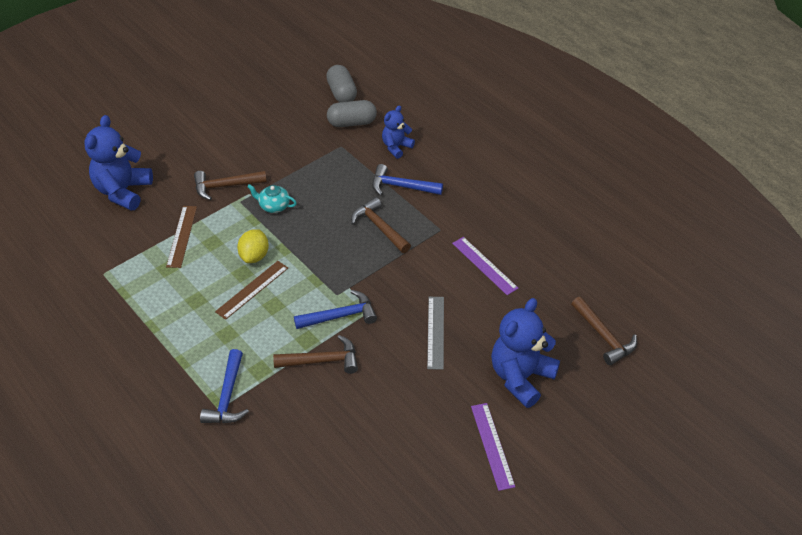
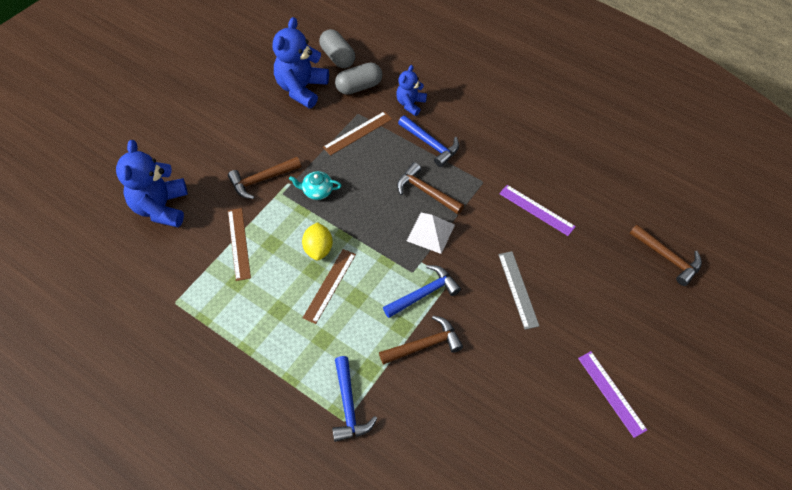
camera: 15 degrees left, 10 degrees up
blue hammer [372,164,443,195] -> blue hammer turned 135 degrees counterclockwise [398,115,459,167]
blue teddy bear [491,298,560,408] -> blue teddy bear moved to [273,17,329,108]
none -> brown ruler [323,111,392,156]
none -> white pyramid [407,213,455,254]

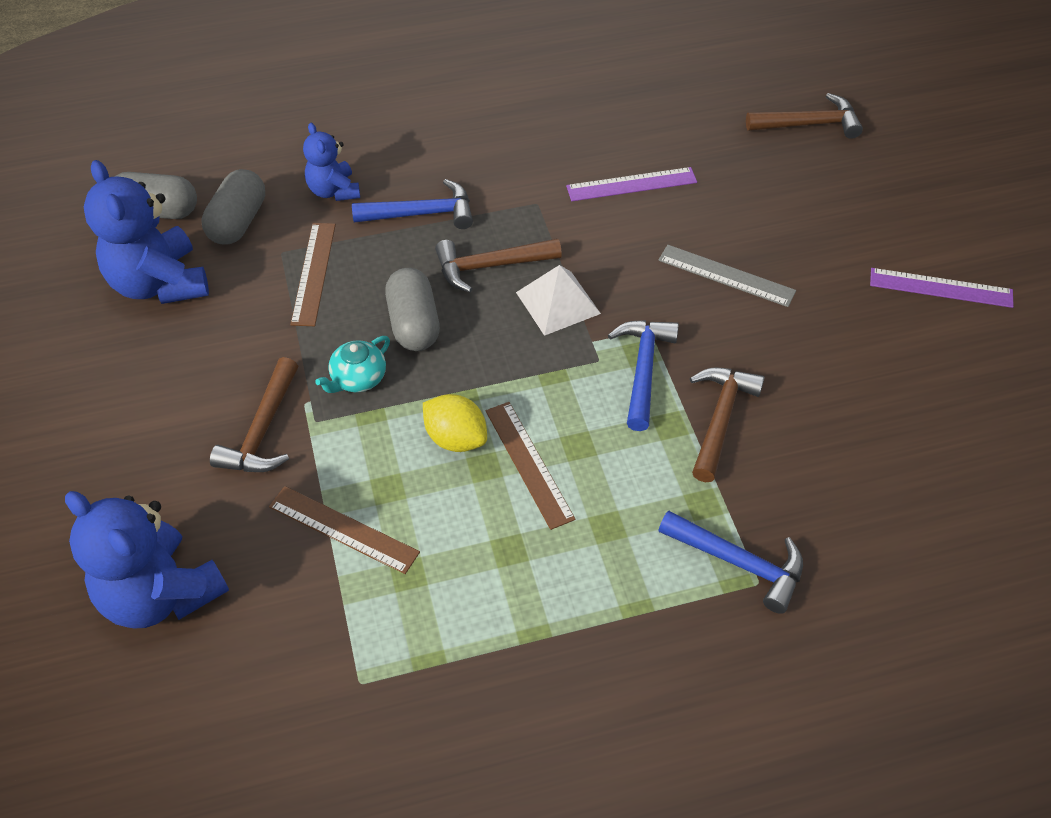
camera: 50 degrees left, 5 degrees down
none -> grey capsule [385,268,440,351]

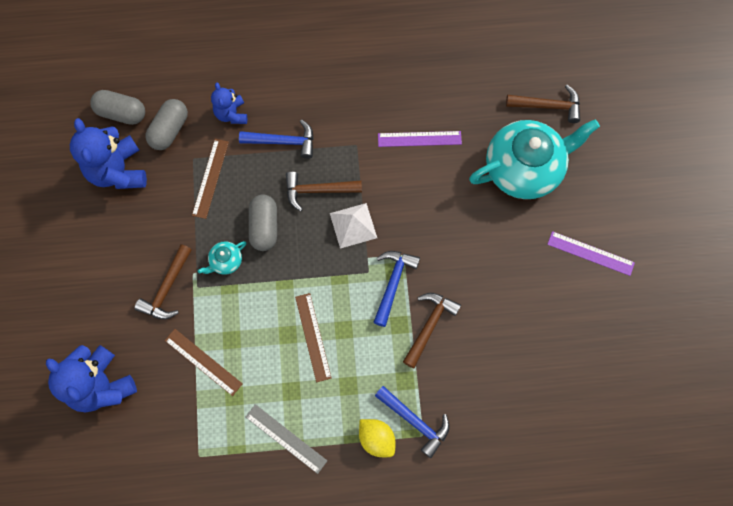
camera: 10 degrees right, 20 degrees up
yellow lemon [423,394,487,452] -> yellow lemon moved to [359,419,395,457]
grey ruler [658,245,796,307] -> grey ruler moved to [246,404,327,474]
none -> turquoise teapot [469,119,600,199]

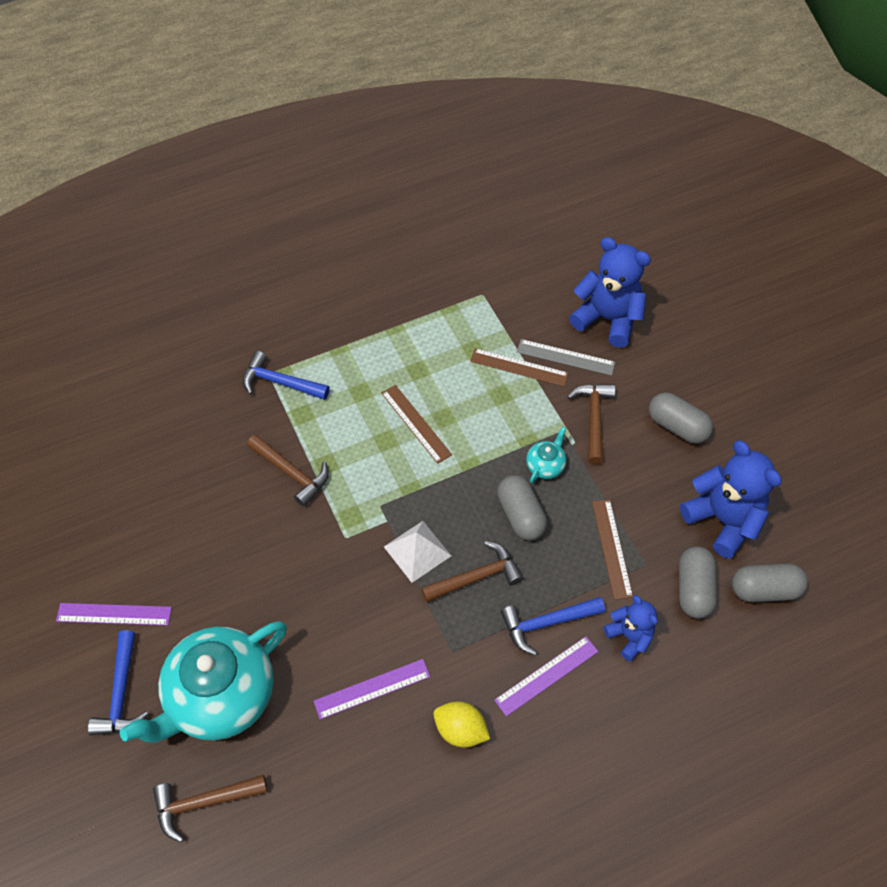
camera: 160 degrees right, 15 degrees down
grey ruler [246,404,327,474] -> grey ruler moved to [517,339,615,376]
yellow lemon [359,419,395,457] -> yellow lemon moved to [433,701,490,747]
blue hammer [373,251,420,327] -> blue hammer moved to [88,630,149,735]
brown hammer [403,293,461,368] -> brown hammer turned 60 degrees counterclockwise [247,435,329,507]
none -> purple ruler [494,636,598,716]
none -> grey capsule [649,392,713,444]

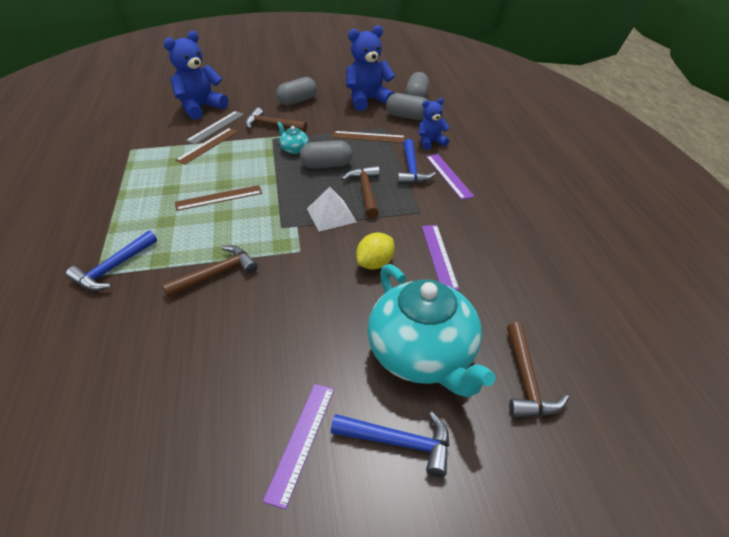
camera: 75 degrees left, 15 degrees down
yellow lemon [433,701,490,747] -> yellow lemon moved to [356,232,395,270]

